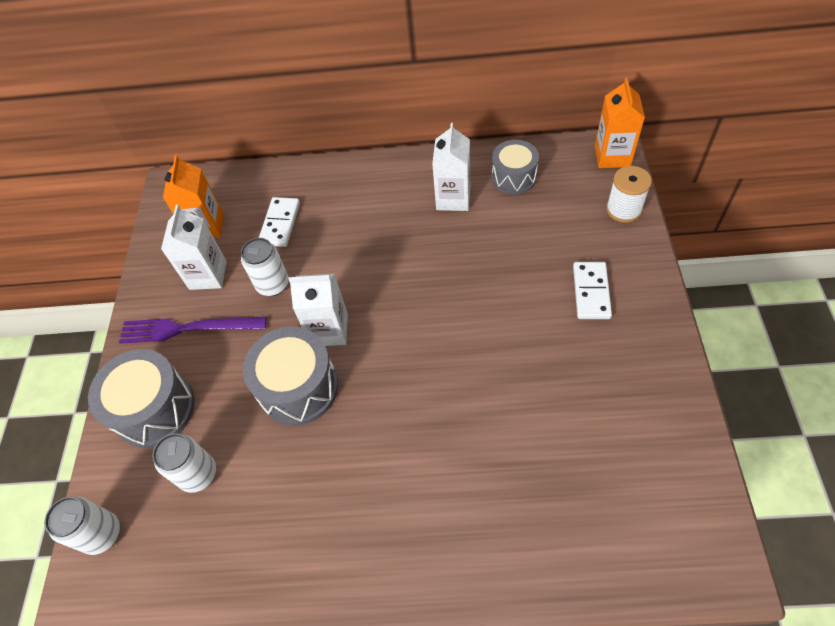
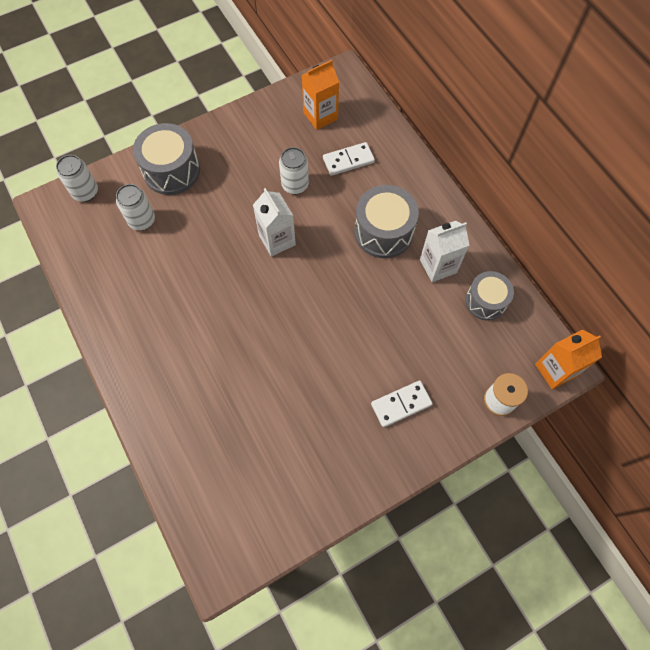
camera: 55 degrees right, 10 degrees up
purple fork [119,316,267,344] -> none
white carton [161,205,227,290] -> none
grey drum [243,327,339,426] -> grey drum moved to [355,185,419,258]

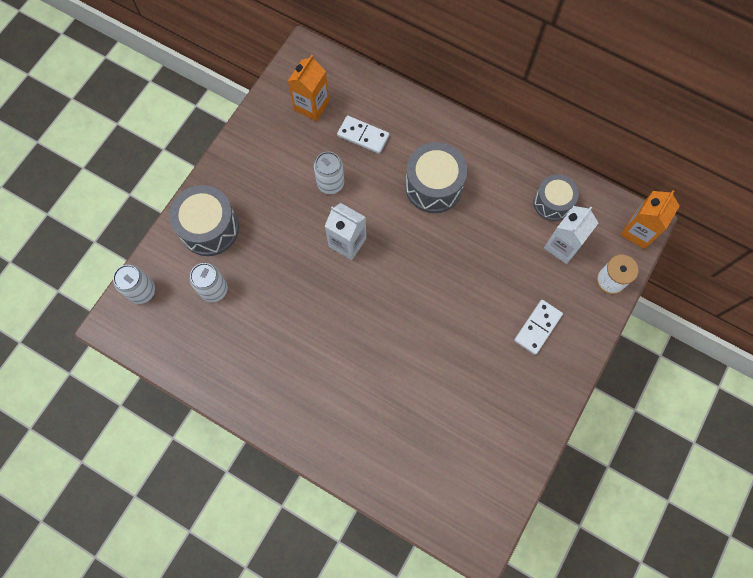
camera: 30 degrees left, 5 degrees up
white domino [323,142,375,176] -> white domino turned 75 degrees clockwise [337,115,389,154]
white carton [420,221,470,282] -> white carton moved to [544,206,598,264]

